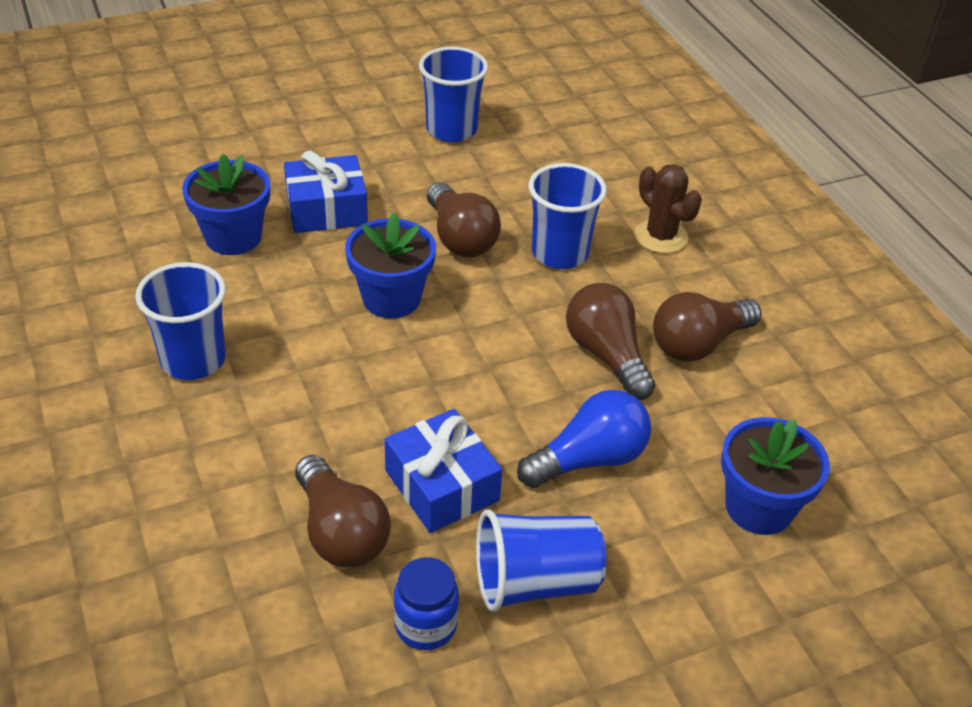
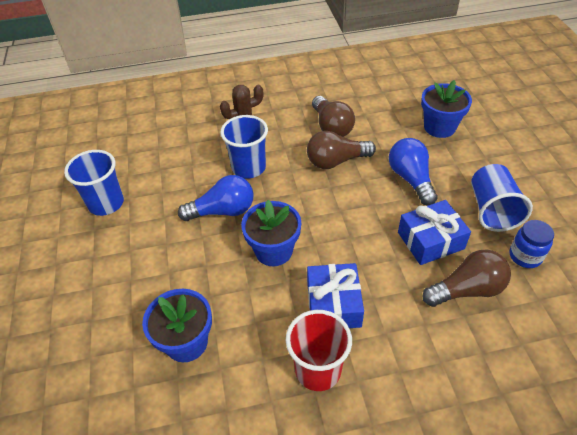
camera: 75 degrees left, 5 degrees up
blue cup [135,262,226,380] -> red cup [286,310,352,391]
blue gift [284,151,368,233] -> blue gift moved to [307,263,364,328]
brown light bulb [427,182,501,257] -> blue light bulb [178,175,253,221]

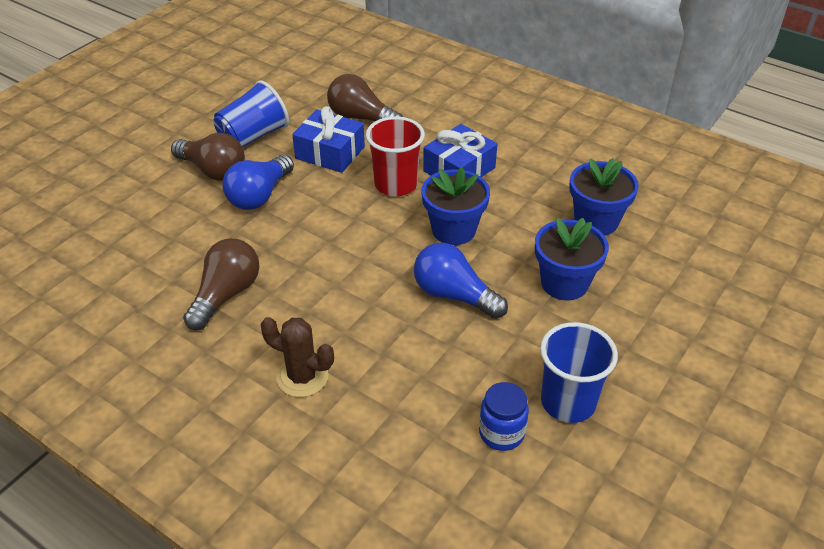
camera: 135 degrees left, 5 degrees down
blue cup [220,115,268,178] -> none
red cup [286,310,352,391] -> red cup moved to [366,116,425,196]
brown light bulb [307,131,376,169] -> brown light bulb moved to [171,133,245,181]
blue flower pot [421,80,472,138] -> blue flower pot moved to [535,218,609,301]
blue jar [509,220,554,268] -> blue jar moved to [479,382,529,451]

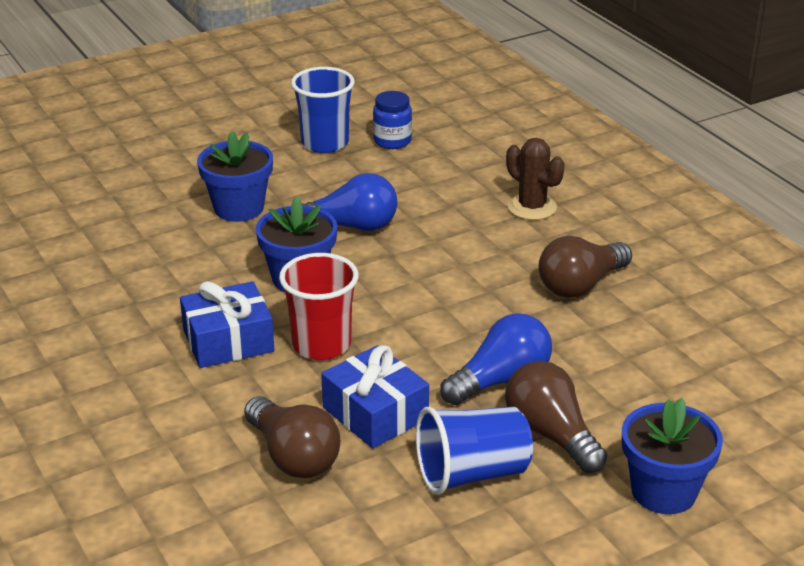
camera: 155 degrees left, 10 degrees down
blue light bulb [414,243,508,319] -> blue light bulb turned 60 degrees counterclockwise [301,173,397,231]
blue flower pot [569,158,639,236] -> blue flower pot moved to [622,398,723,514]

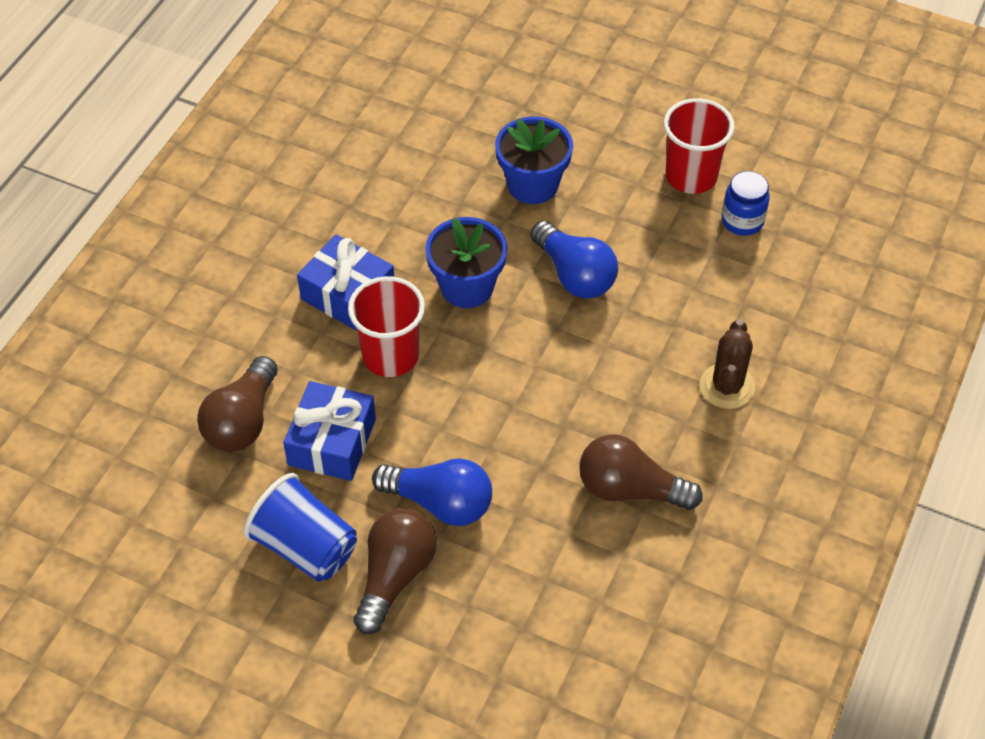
camera: 55 degrees right, 20 degrees up
blue cup [291,67,355,153] -> red cup [664,98,735,194]
blue flower pot [622,398,723,514] -> none

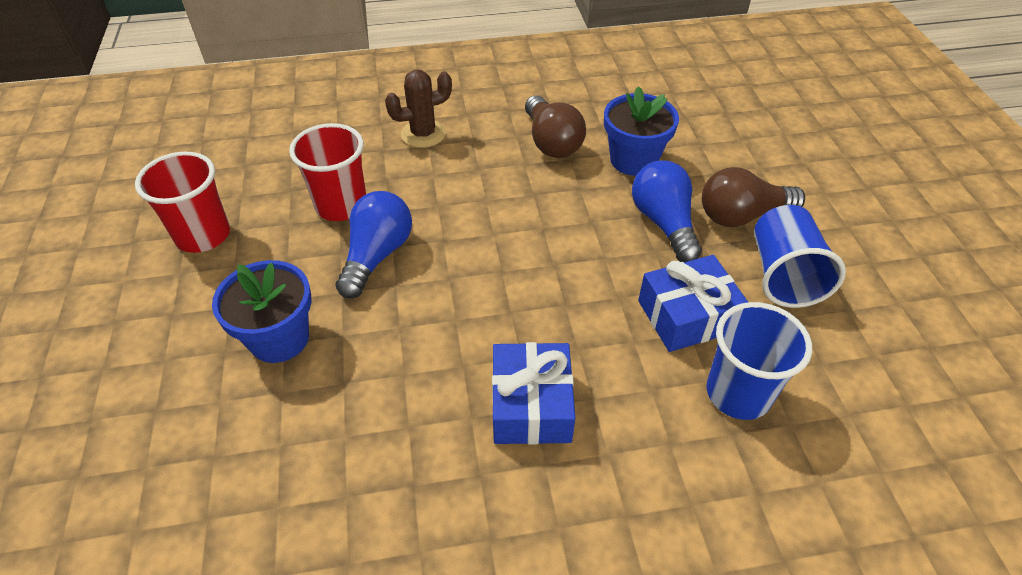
camera: 125 degrees left, 5 degrees down
brown light bulb [197,356,278,452] -> blue cup [707,302,812,420]
red cup [348,276,425,377] -> red cup moved to [289,123,366,221]
blue flower pot [425,217,507,308] -> blue flower pot moved to [604,86,679,176]
blue jar [722,171,770,236] -> none

